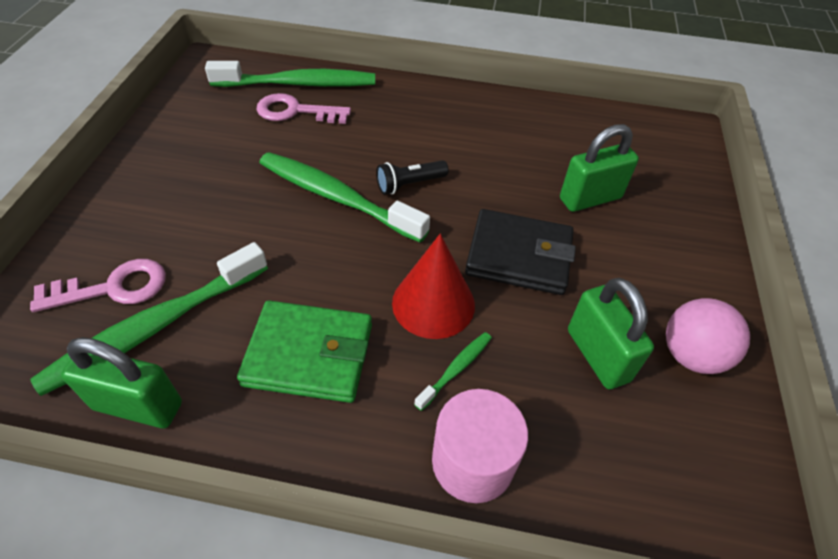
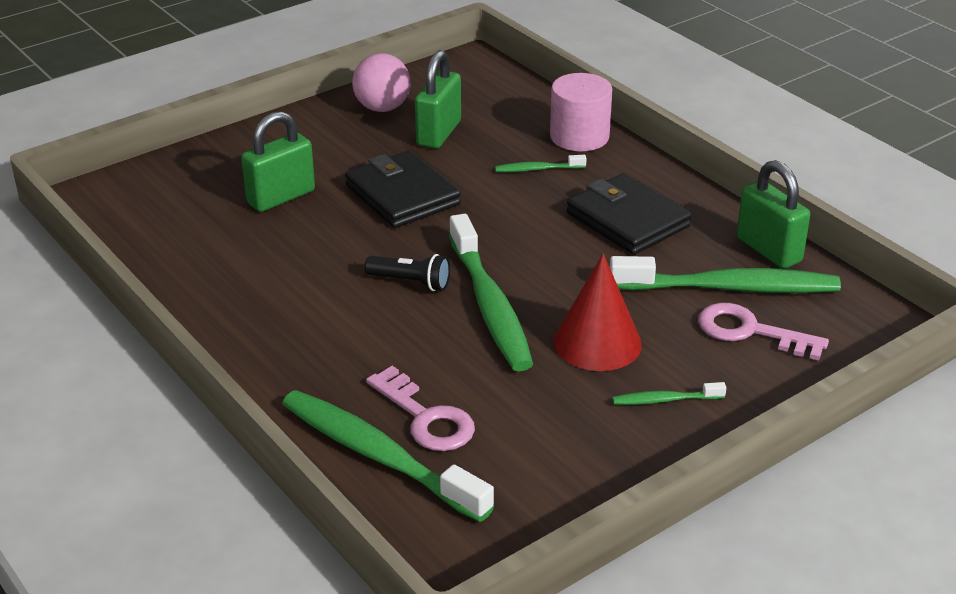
camera: 135 degrees left, 15 degrees down
green wallet [237,300,372,403] -> black wallet [567,173,692,255]
red cone [392,234,475,339] -> red cone moved to [553,253,642,371]
green padlock [560,124,639,212] -> green padlock turned 60 degrees counterclockwise [241,111,315,212]
none -> green toothbrush [612,382,726,405]

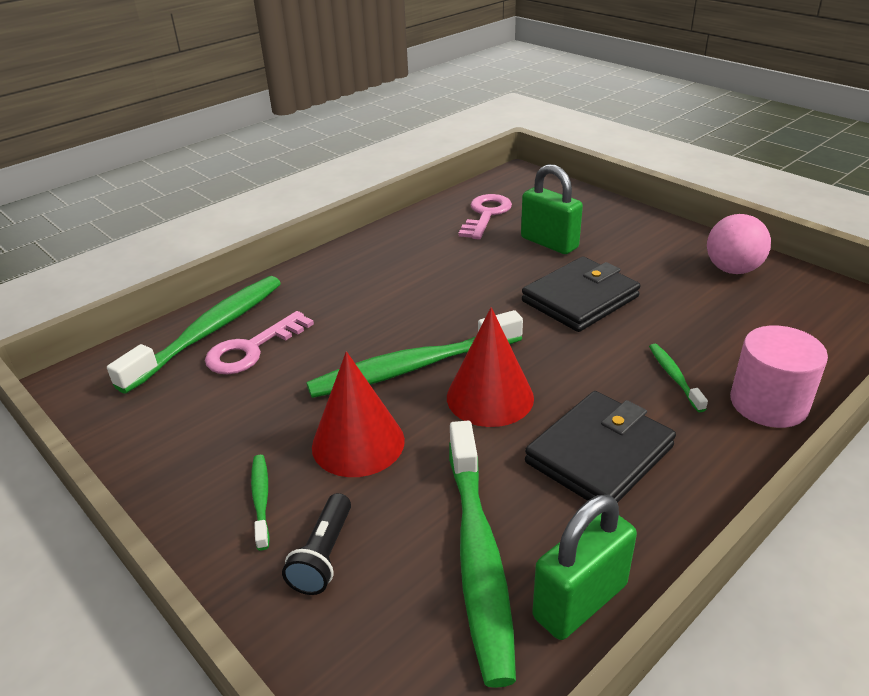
camera: 85 degrees right, 0 degrees up
black flashlight [364,254,450,291] -> black flashlight moved to [282,493,351,595]
green padlock [415,50,461,149] -> none
pink key [698,303,829,360] -> pink key moved to [459,194,512,240]
none -> red cone [447,307,534,427]

